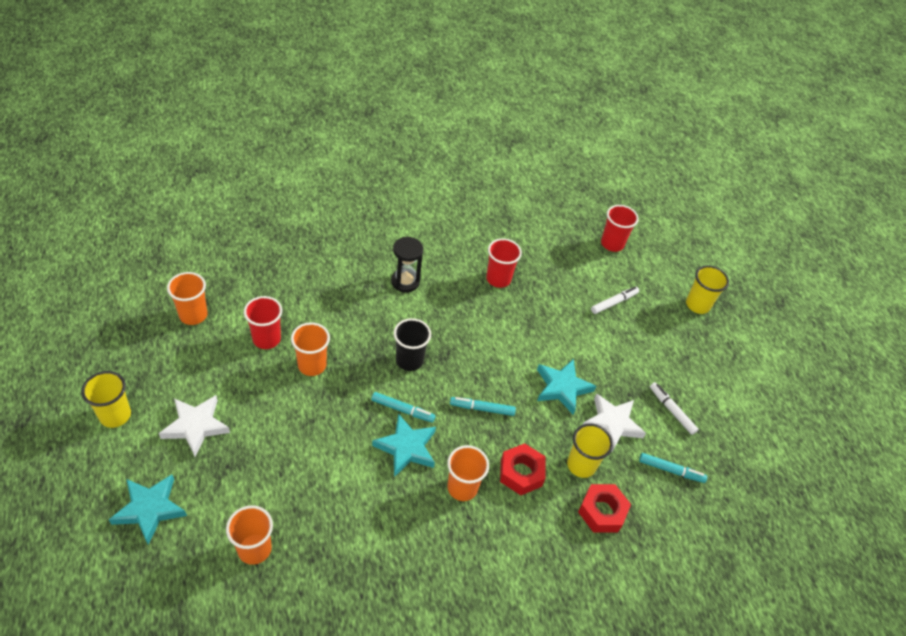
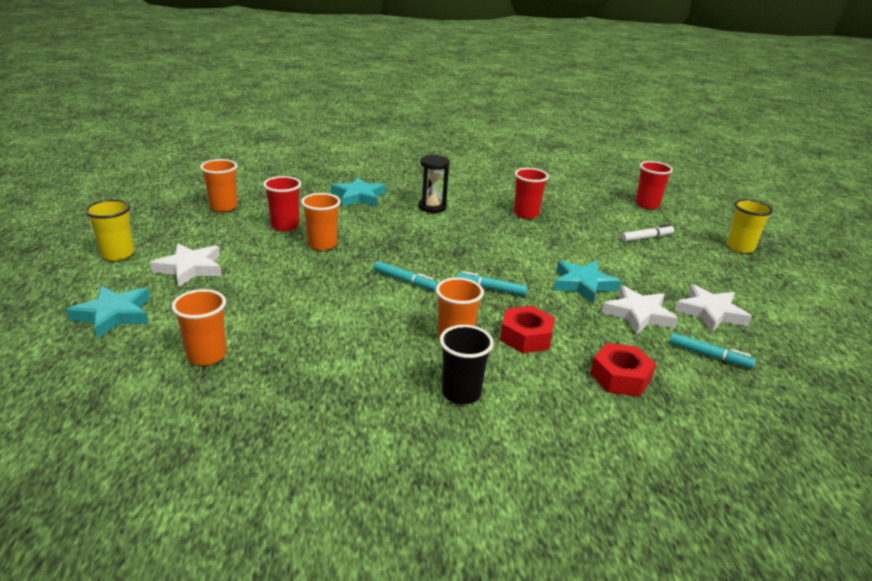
camera: 15 degrees right, 20 degrees down
turquoise star [372,413,436,477] -> turquoise star moved to [331,177,386,207]
black cup [394,318,431,371] -> black cup moved to [440,325,494,404]
yellow cup [567,423,613,478] -> none
white marker [650,382,698,435] -> white star [674,284,752,332]

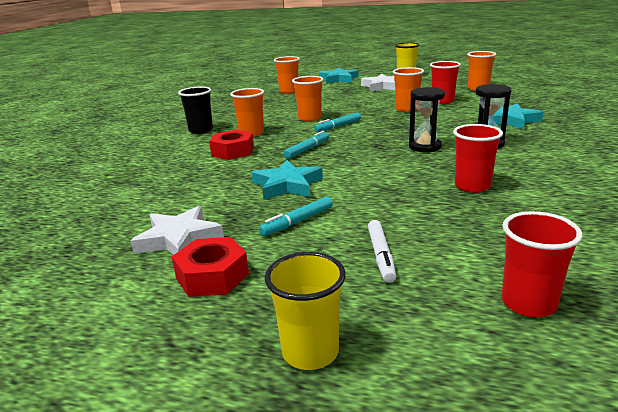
camera: 115 degrees right, 5 degrees down
red nut [590,343,656,396] -> red nut moved to [172,237,249,297]
white star [602,285,678,335] -> none
turquoise marker [669,333,756,368] -> turquoise marker moved to [259,197,333,236]
none -> orange cup [292,76,324,121]
none -> black hourglass [409,87,445,152]

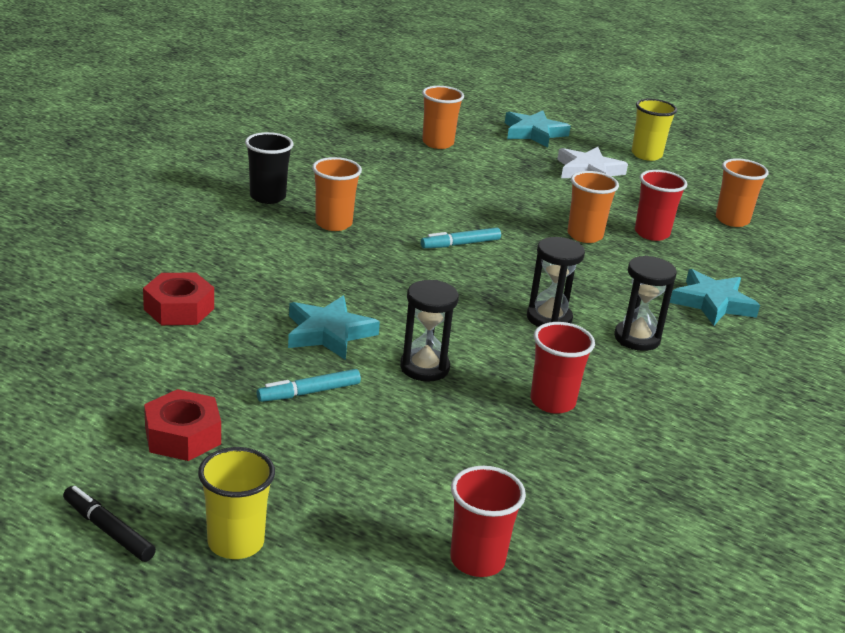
camera: 10 degrees right, 5 degrees up
white star [131,206,224,255] -> none
red nut [209,130,254,160] -> red nut moved to [143,273,214,325]
turquoise marker [284,131,329,159] -> none
orange cup [292,76,324,121] -> none
white marker [368,220,396,283] -> none
none -> black marker [63,486,156,562]
none -> black hourglass [400,280,459,382]

